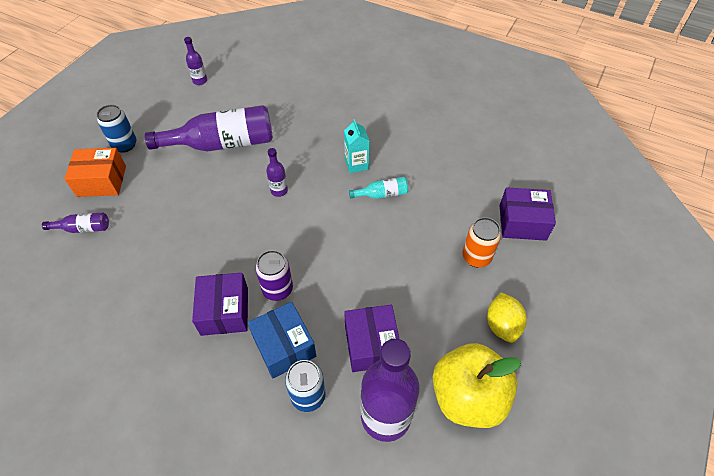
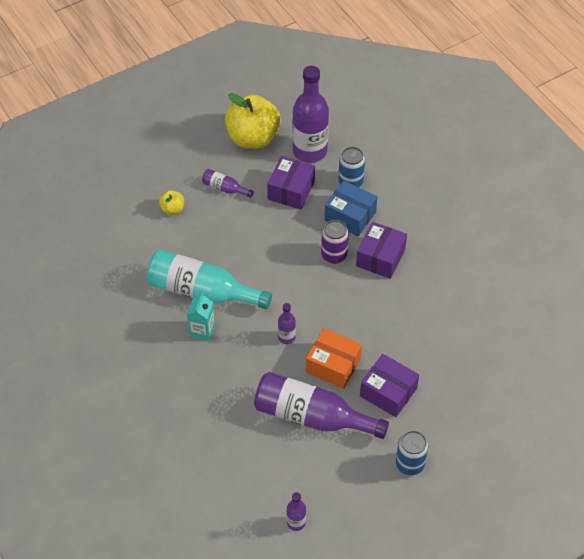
camera: 150 degrees left, 0 degrees up
purple bottle [42,212,109,233] -> purple bottle moved to [202,169,254,198]
orange box [64,148,126,197] -> orange box moved to [306,328,362,389]
blue box [248,302,316,378] -> blue box turned 60 degrees counterclockwise [325,181,377,237]
turquoise bottle [349,177,408,199] -> turquoise bottle [147,249,272,309], size x2.22
orange can [463,217,501,267] -> yellow apple [159,190,184,215]
yellow lemon [487,292,527,343] -> none
purple box [499,187,556,241] -> purple box moved to [360,354,419,417]

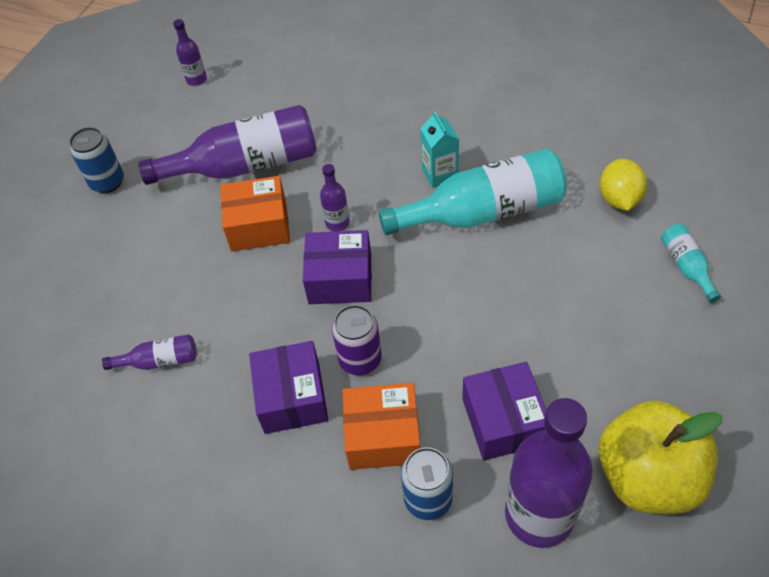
camera: 150 degrees right, 0 degrees up
yellow apple [159,190,184,215] -> none
purple bottle [202,169,254,198] -> purple bottle moved to [102,334,197,370]
blue box [325,181,377,237] -> orange box [342,383,420,470]
purple box [360,354,419,417] -> purple box moved to [303,230,372,304]
none -> yellow lemon [600,159,647,211]
none -> turquoise bottle [661,224,721,303]

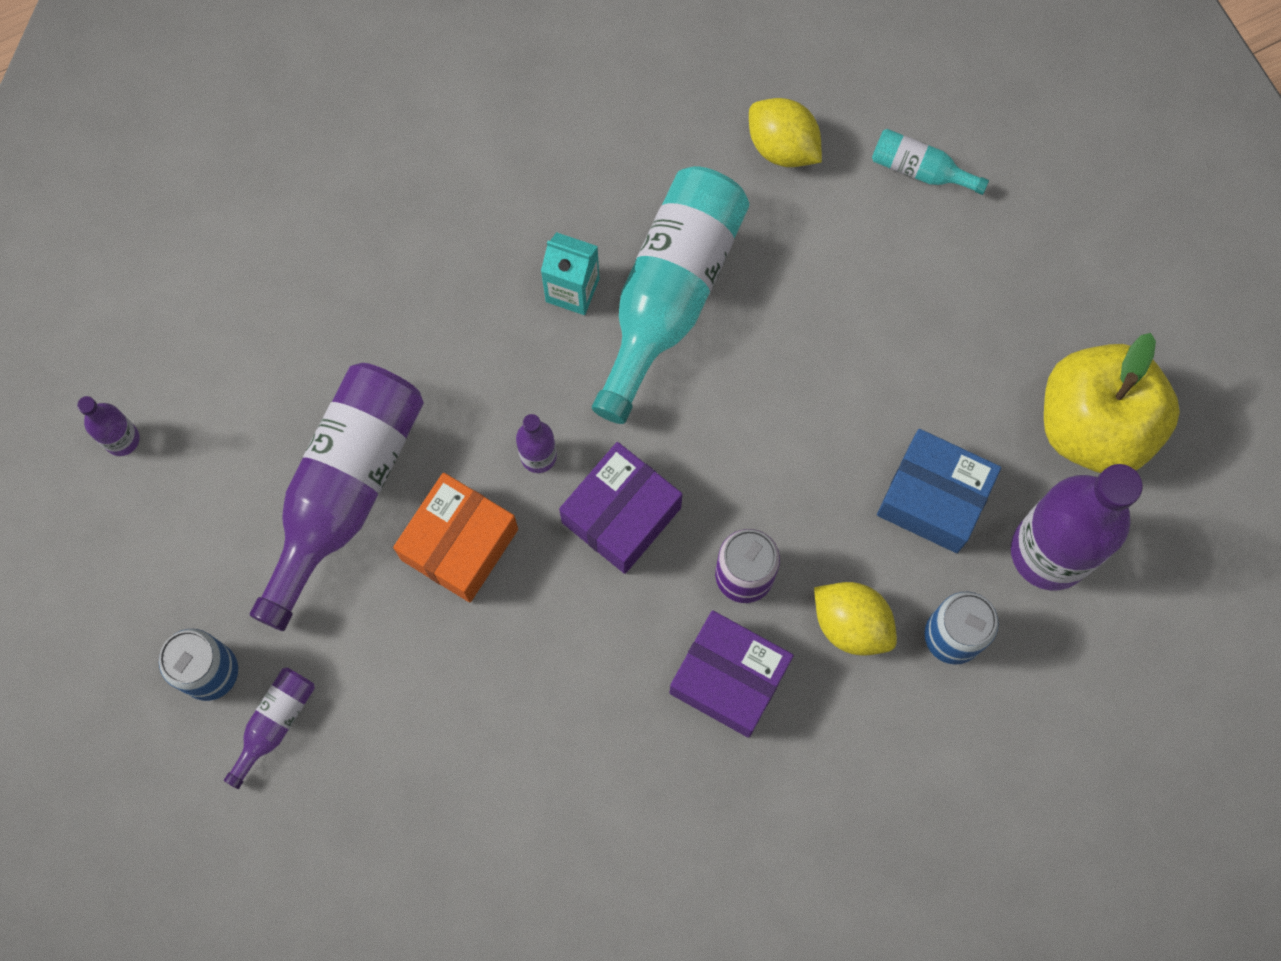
camera: 55 degrees left, 20 degrees up
purple bottle [102,334,197,370] -> purple bottle moved to [224,667,315,789]
orange box [342,383,420,470] -> yellow lemon [814,582,897,655]
purple box [462,362,546,461] -> blue box [877,429,1001,553]

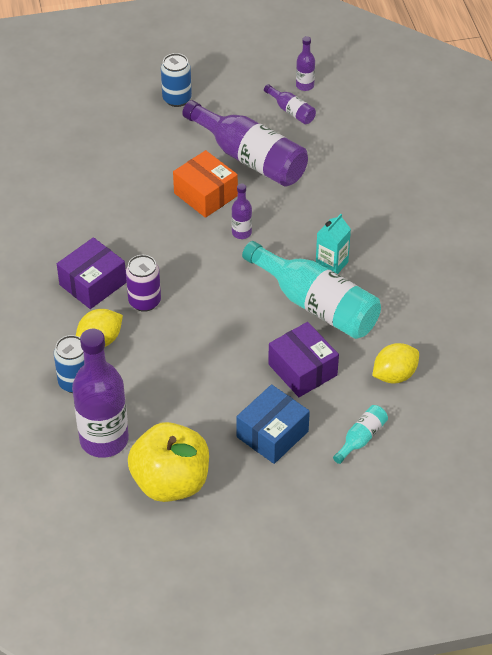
camera: 105 degrees right, 25 degrees down
purple bottle [224,667,315,789] -> purple bottle moved to [264,84,316,124]
purple box [559,442,682,574] -> purple box moved to [268,322,339,397]
blue box [877,429,1001,553] -> blue box moved to [236,384,310,464]

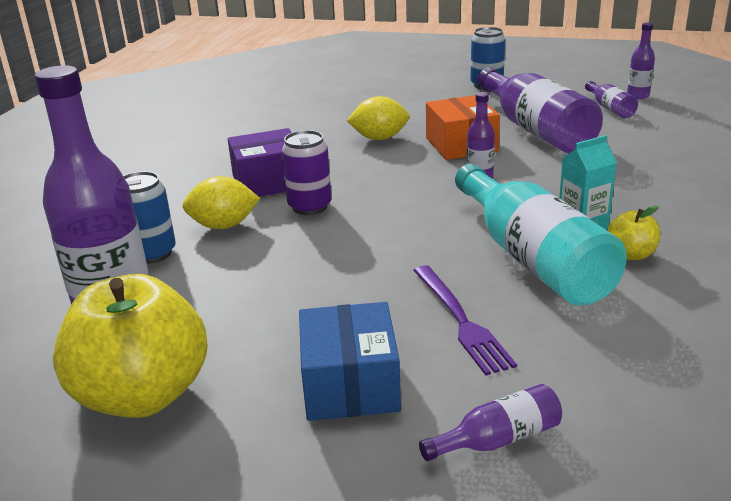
camera: 30 degrees right, 20 degrees down
blue box [236,384,310,464] -> blue box turned 75 degrees counterclockwise [299,302,401,421]
purple box [268,322,339,397] -> purple fork [413,265,517,375]
turquoise bottle [333,405,388,464] -> purple bottle [419,384,562,461]
yellow lemon [372,343,419,384] -> yellow lemon moved to [347,96,409,140]
none -> yellow apple [607,206,660,260]

